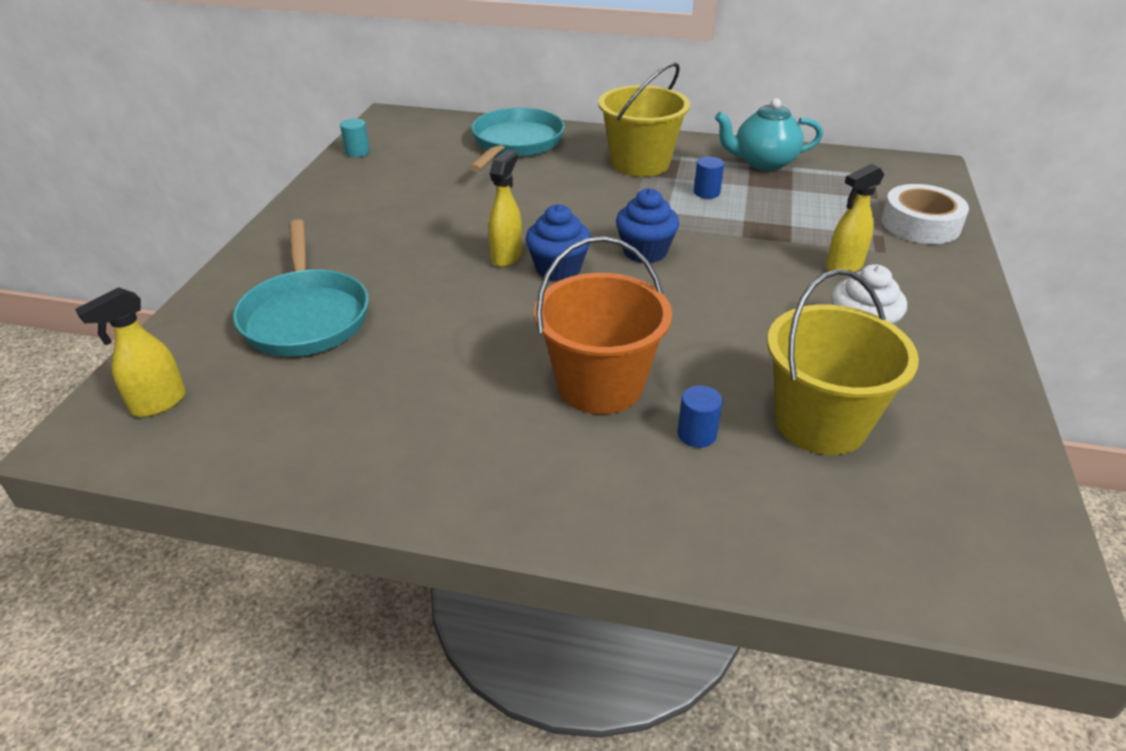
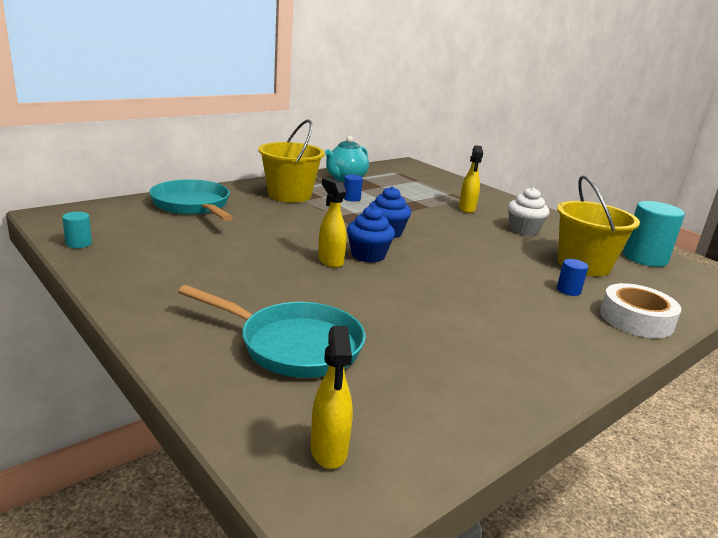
camera: 55 degrees left, 15 degrees down
orange bucket [534,236,672,414] -> none
white tape [881,184,969,244] -> white tape moved to [600,283,681,338]
none -> turquoise cylinder [623,201,685,267]

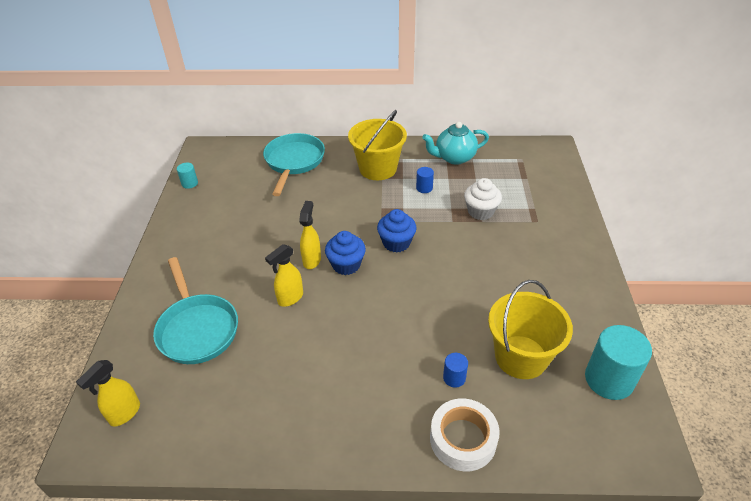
camera: 45 degrees right, 20 degrees up
yellow spray bottle [459,145,483,213] -> yellow spray bottle moved to [265,244,303,307]
white cupcake [508,187,549,235] -> white cupcake moved to [464,178,502,220]

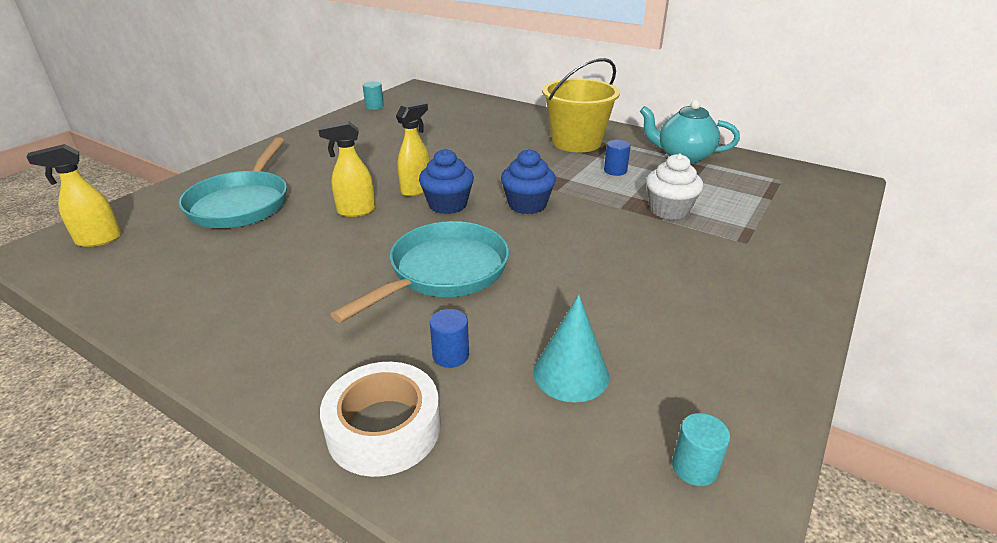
camera: 30 degrees right, 10 degrees down
turquoise pan [263,133,325,196] -> turquoise pan moved to [331,221,509,323]
yellow bucket [488,280,573,379] -> turquoise cone [533,295,609,402]
turquoise cylinder [585,325,652,400] -> turquoise cylinder [672,413,730,486], size x0.48

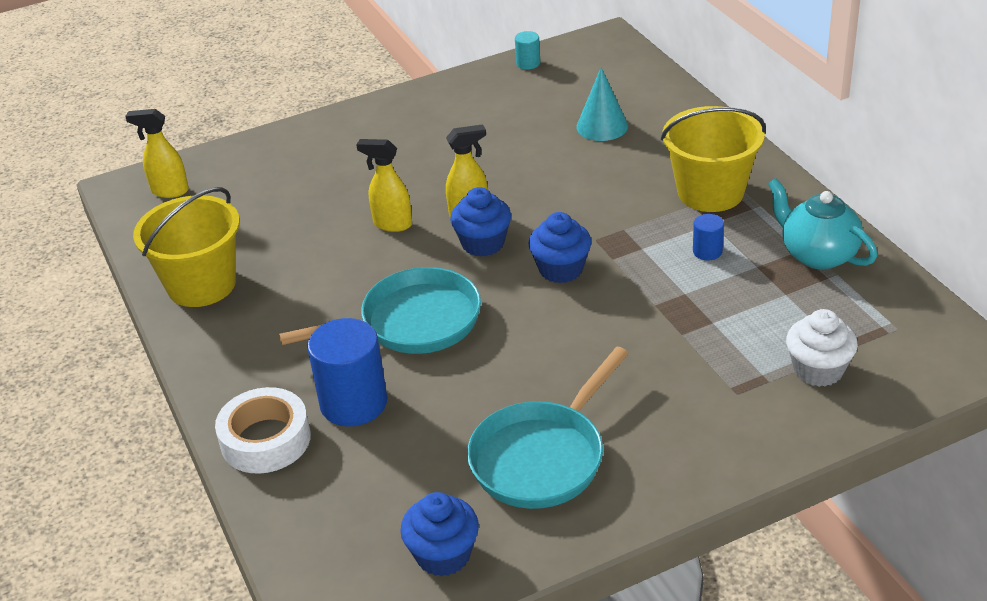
camera: 35 degrees right, 5 degrees up
turquoise pan [178,138,287,229] -> turquoise pan moved to [467,347,629,509]
blue cylinder [430,309,469,368] -> blue cylinder [307,318,387,426], size x2.08
turquoise cone [533,295,609,402] -> turquoise cone moved to [576,67,628,141]
white cupcake [646,153,703,220] -> white cupcake moved to [786,309,858,387]
turquoise cylinder [672,413,730,486] -> blue cupcake [400,492,479,577]
none -> yellow bucket [133,187,240,307]

